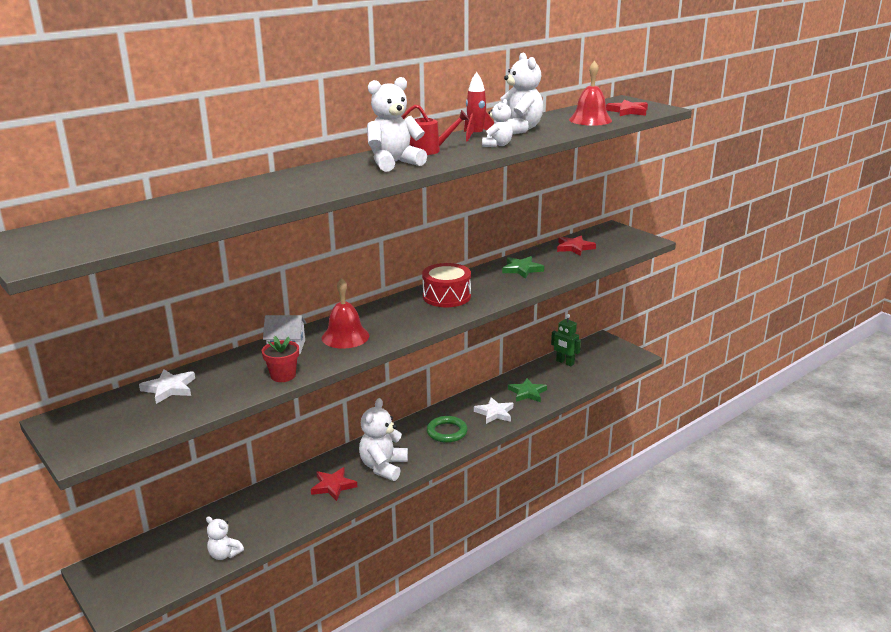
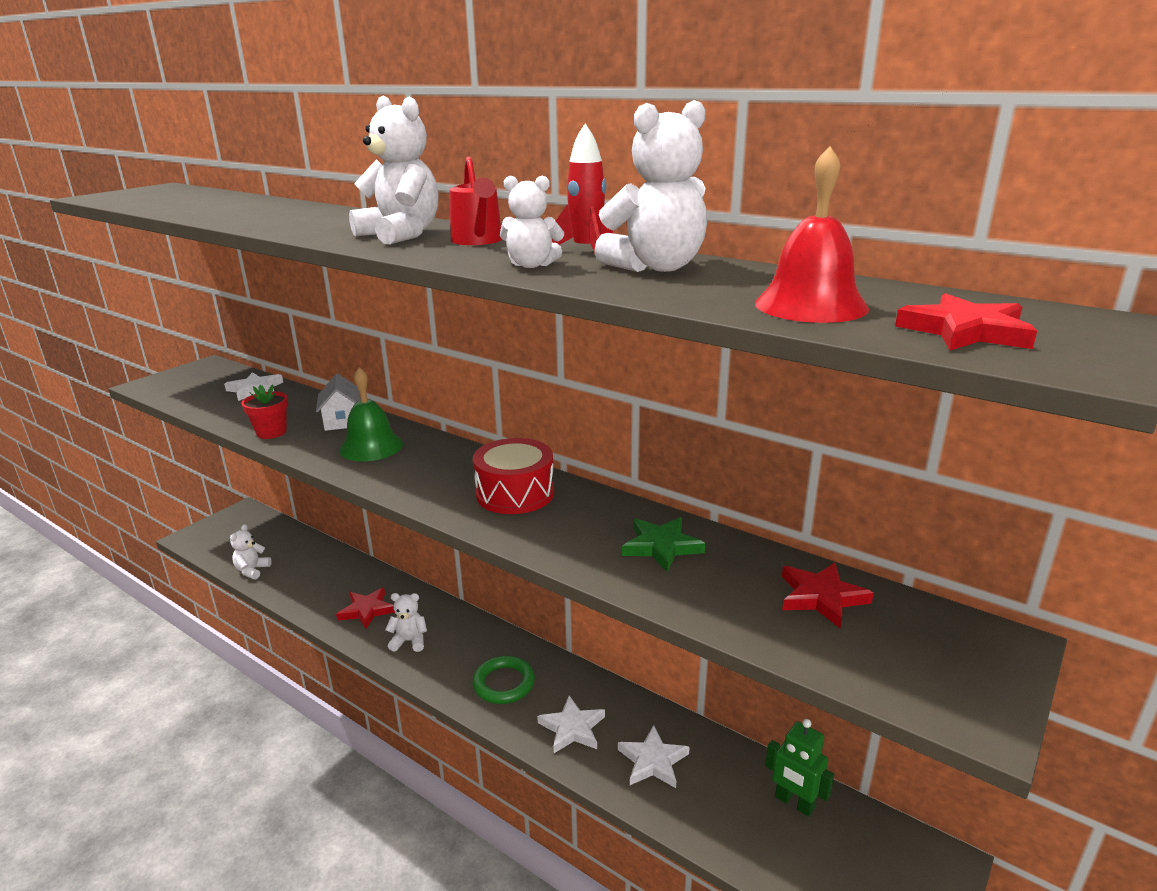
camera: 75 degrees right, 0 degrees up
red bell [322,278,369,349] -> green bell [339,367,403,462]
white teddy bear [359,398,408,481] -> white teddy bear [385,593,427,652], size x0.58
green star [508,378,547,402] -> white star [618,725,689,788]
green robot [551,314,581,366] -> green robot turned 75 degrees counterclockwise [765,719,834,817]

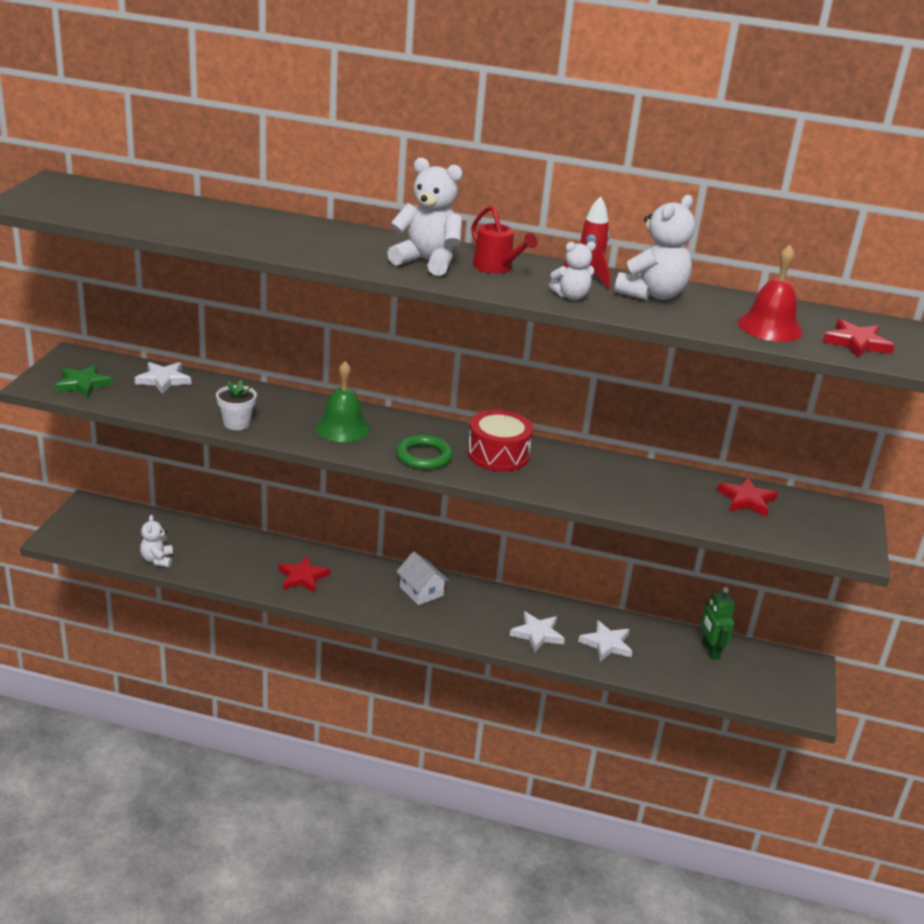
camera: 25 degrees left, 5 degrees up
red flower pot [242,384,288,439] -> white flower pot [216,380,257,430]
white house [316,374,361,431] -> white house moved to [396,552,449,605]
white teddy bear [385,593,427,652] -> none
green ring [472,656,535,704] -> green ring moved to [396,435,453,470]
green star [622,517,705,572] -> green star moved to [55,364,113,398]
green robot [765,719,834,817] -> green robot turned 60 degrees clockwise [700,587,735,660]

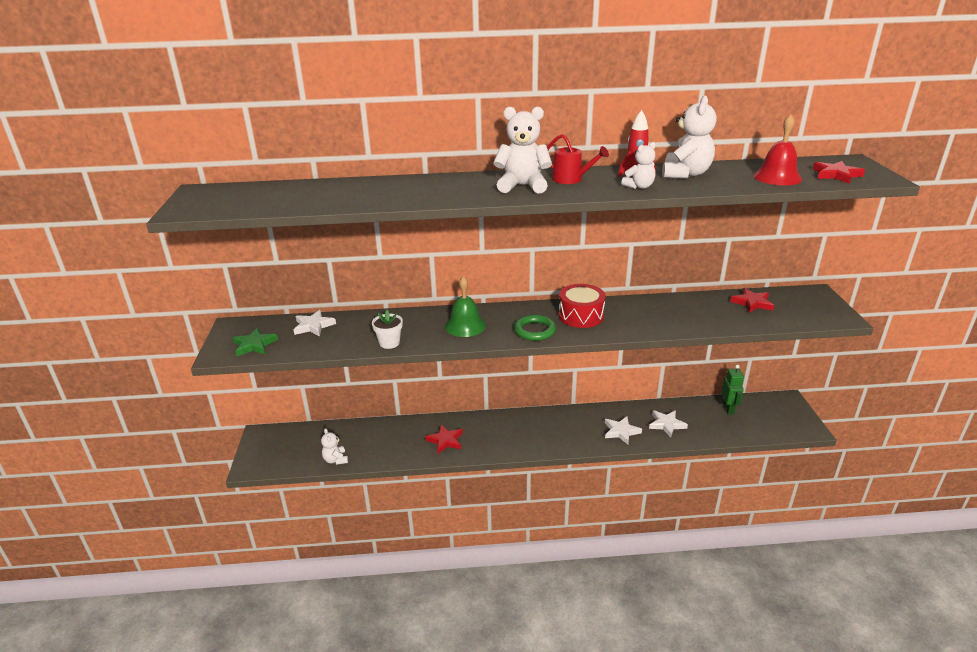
camera: 15 degrees left, 0 degrees up
white house [396,552,449,605] -> none
green robot [700,587,735,660] -> green robot turned 150 degrees counterclockwise [721,365,744,415]

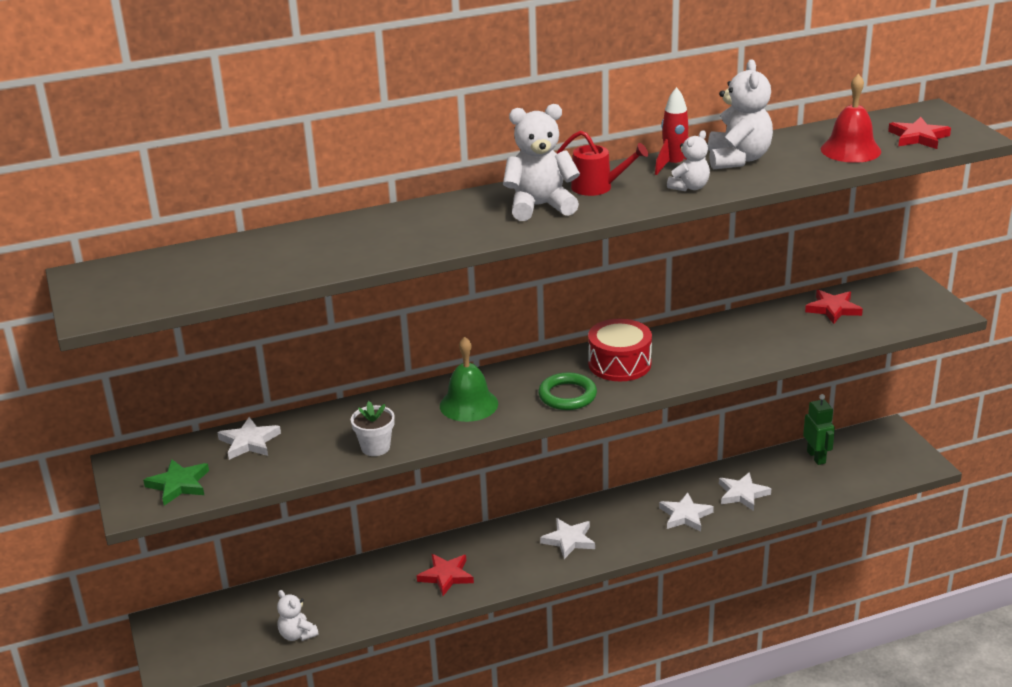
camera: 15 degrees left, 0 degrees up
none -> white star [540,518,595,559]

